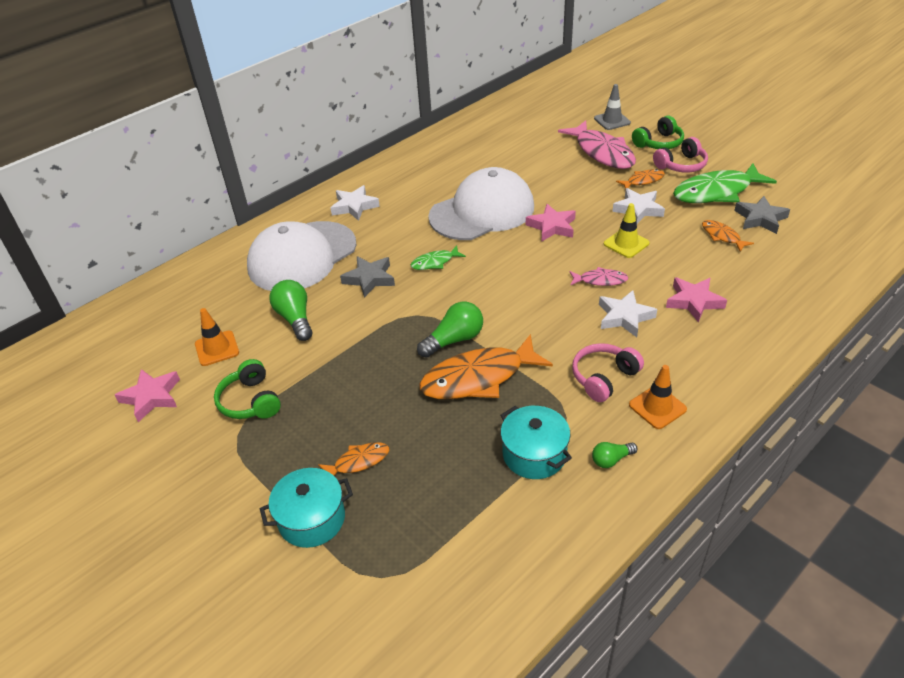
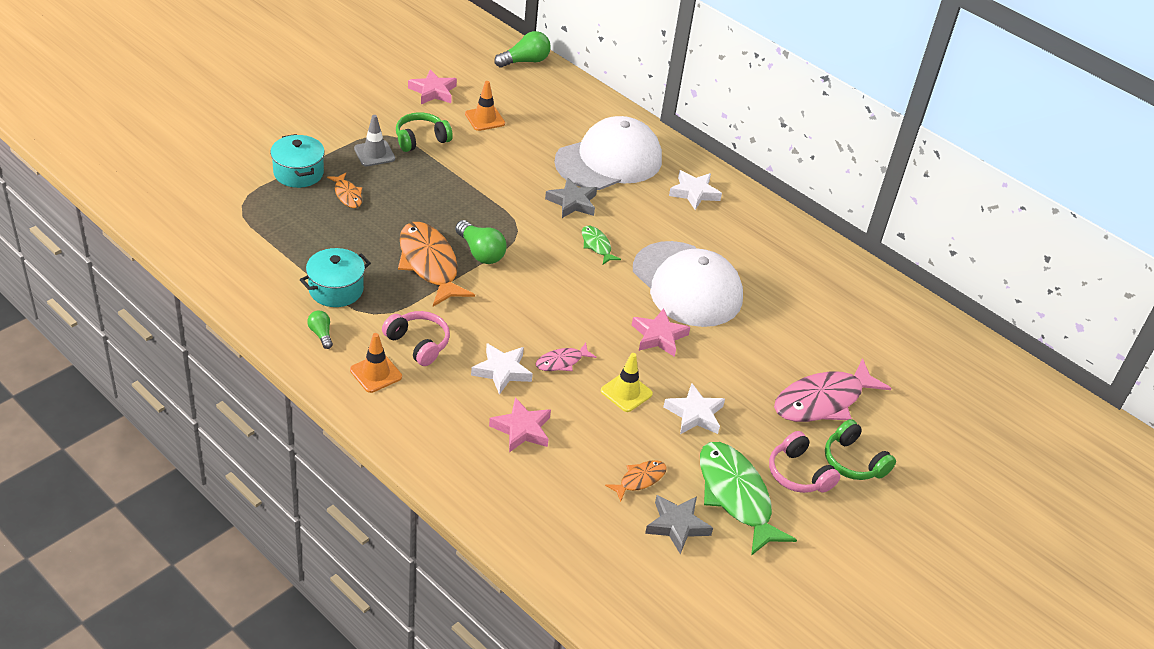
camera: 80 degrees right, 0 degrees up
white cap [247,221,356,291] -> white cap turned 105 degrees clockwise [554,116,662,190]
green light bulb [270,280,312,341] -> green light bulb moved to [494,31,551,67]
pink fish [569,267,629,286] -> pink fish turned 60 degrees clockwise [536,343,597,371]
grey traffic cone [594,84,631,130] -> grey traffic cone moved to [354,115,395,166]
orange fish [616,169,665,189] -> none

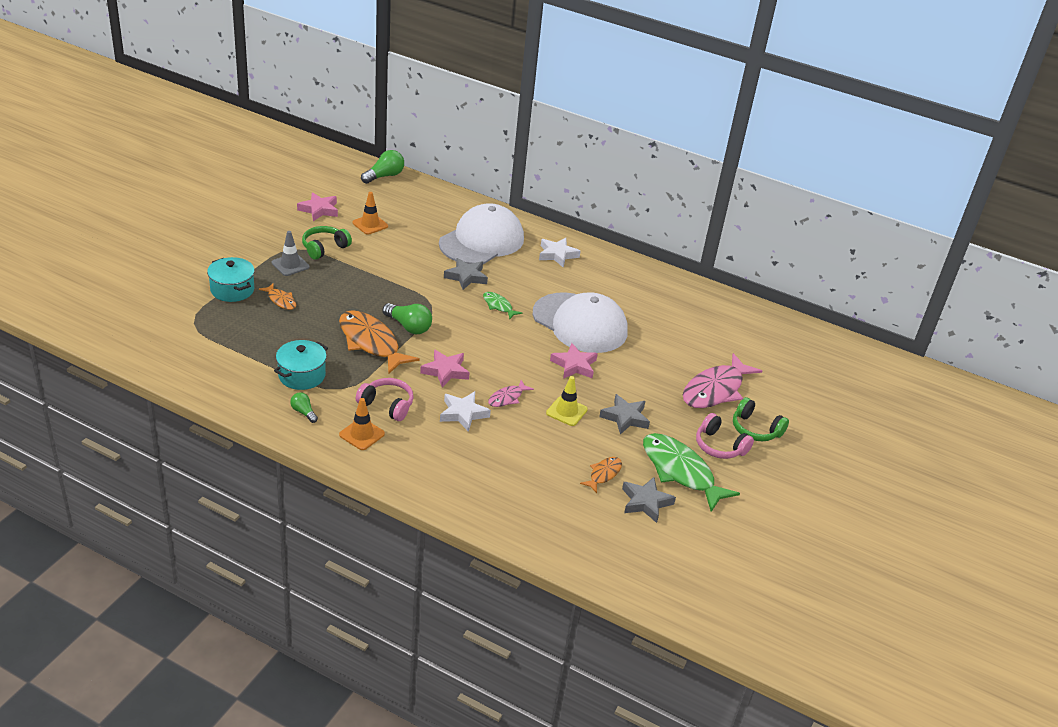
camera: 15 degrees left, 5 degrees down
pink star [489,397,551,452] -> pink star moved to [420,350,470,388]
white star [663,383,725,434] -> grey star [599,394,650,435]

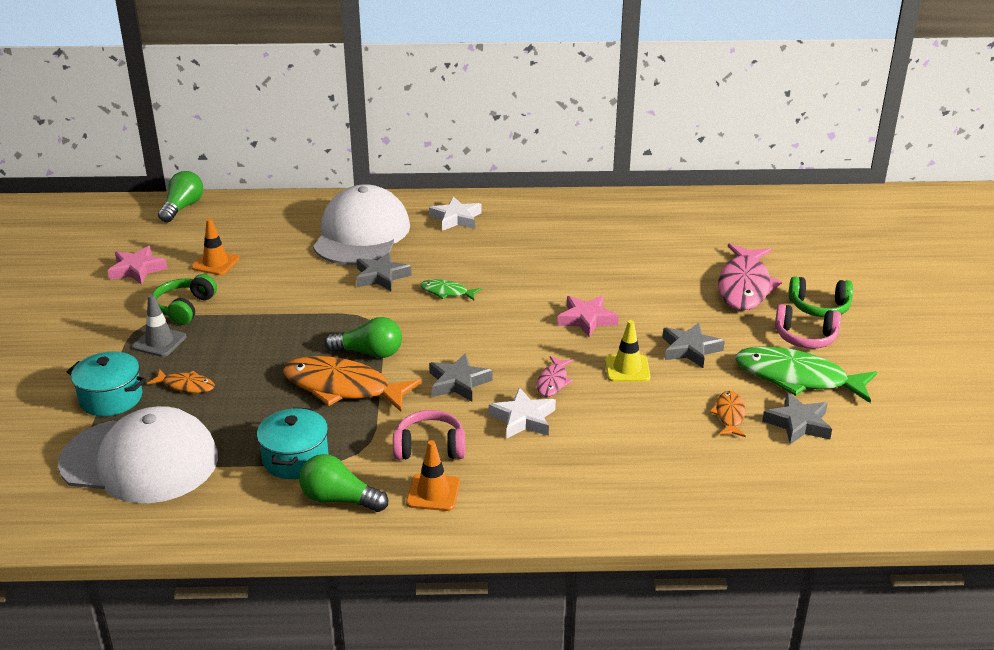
camera: 25 degrees left, 5 degrees down
green light bulb [290,392,318,423] -> green light bulb [299,454,388,512], size x1.75
pink star [420,350,470,388] -> grey star [429,353,493,401]
white cap [533,292,628,353] -> white cap moved to [58,406,218,503]

